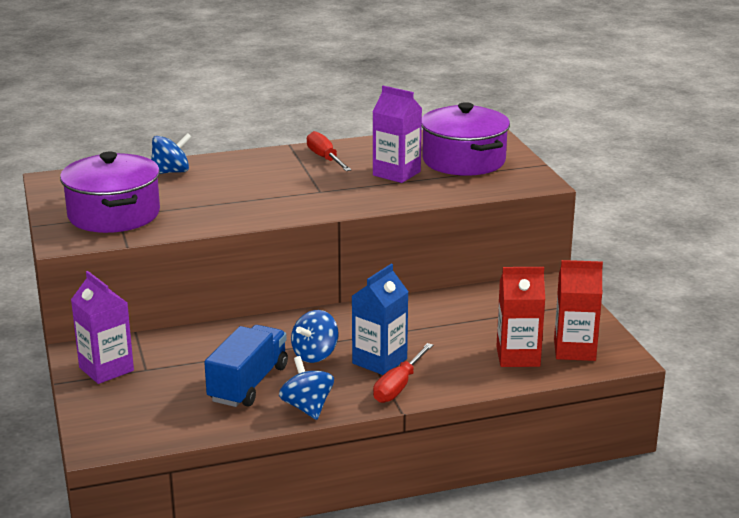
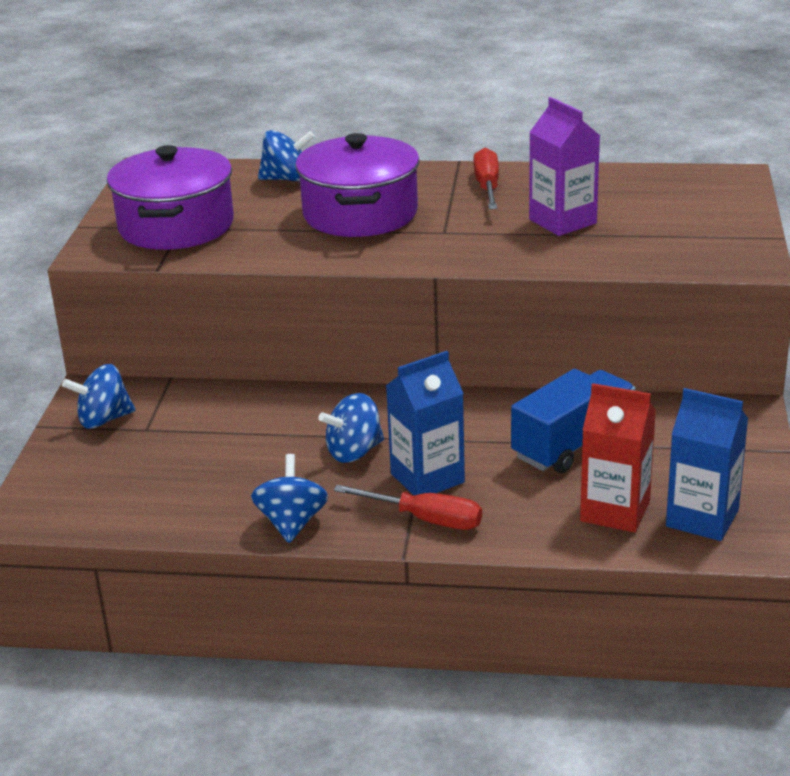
camera: 25 degrees right, 5 degrees up
purple carton [71,271,134,384] -> blue spinning top [62,364,135,429]
blue truck [204,325,288,407] -> blue truck moved to [511,369,635,473]
red screwdriver [373,343,433,403] -> red screwdriver turned 120 degrees counterclockwise [333,485,482,530]
purple pot [422,102,510,176] -> purple pot moved to [295,133,420,237]
red carton [554,260,603,361] -> blue carton [666,388,748,541]

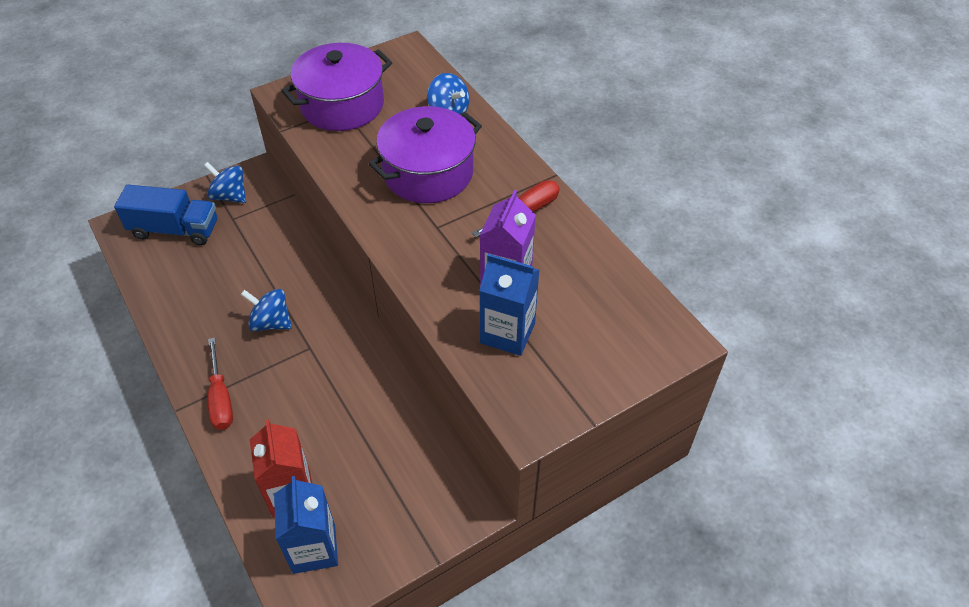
camera: 50 degrees right, 20 degrees up
blue spinning top [251,454,328,543] -> none
blue carton [386,351,465,495] -> blue carton moved to [479,254,539,356]
blue truck [511,369,635,473] -> blue truck moved to [114,185,217,245]

